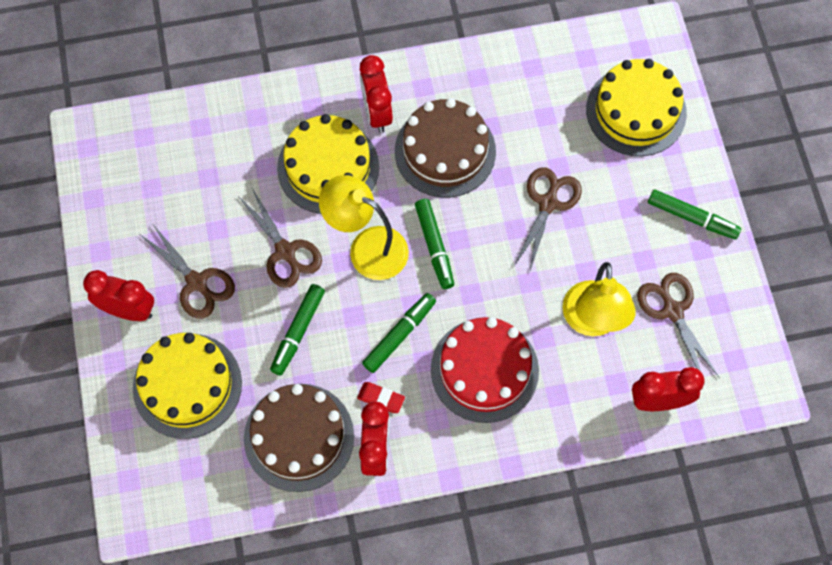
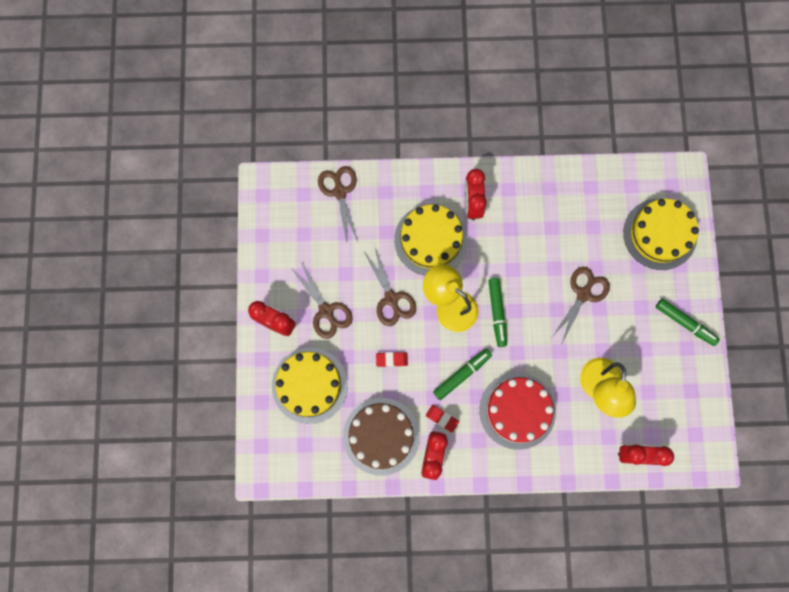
camera: 10 degrees right, 10 degrees up
green marker [270,284,325,375] -> red eraser [376,352,408,367]
brown cake [395,98,496,198] -> none
brown scissors [637,273,720,384] -> brown scissors moved to [318,166,358,243]

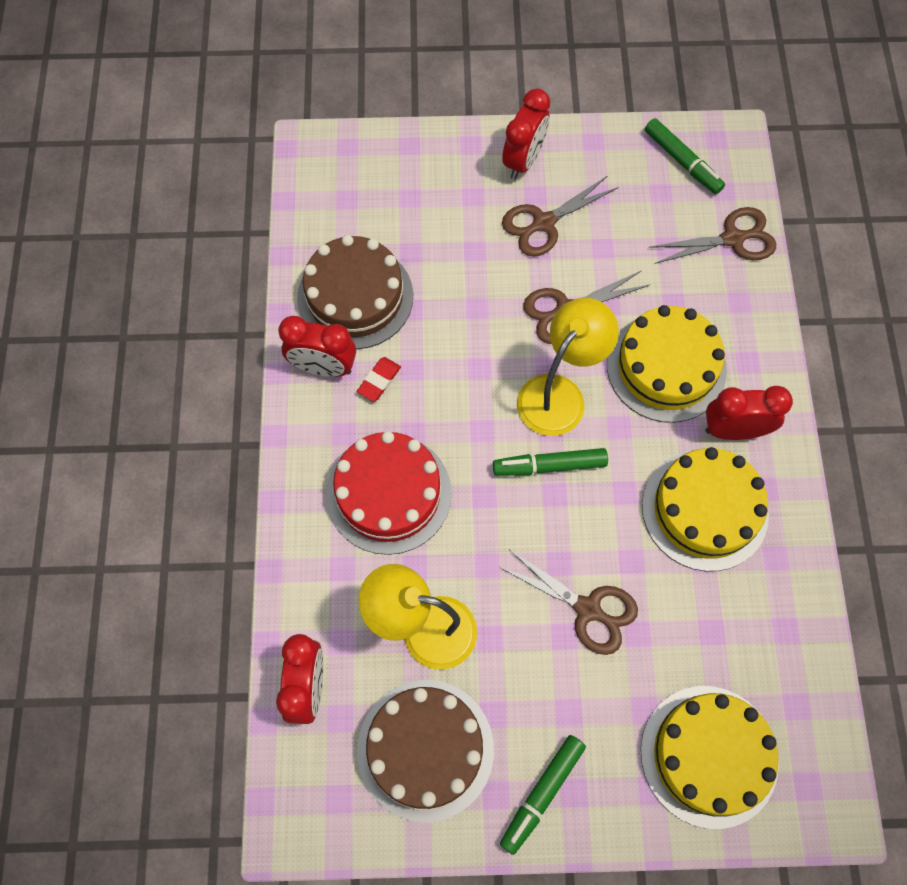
camera: 90 degrees right, 10 degrees down
yellow cake [272,348,348,424] -> yellow cake moved to [642,447,769,571]
red eraser [376,352,408,367] -> none
green marker [433,349,492,400] -> green marker moved to [645,118,725,194]
none -> brown cake [357,680,494,822]

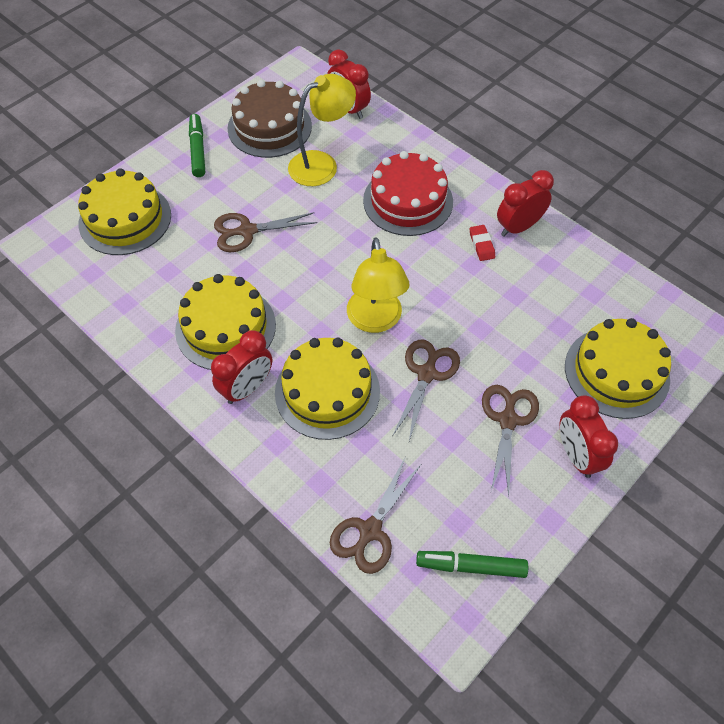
camera: 135 degrees right, 10 degrees down
brown cake [297,235,413,349] -> none
green marker [493,448,608,476] -> none
none -> yellow cake [565,318,671,419]

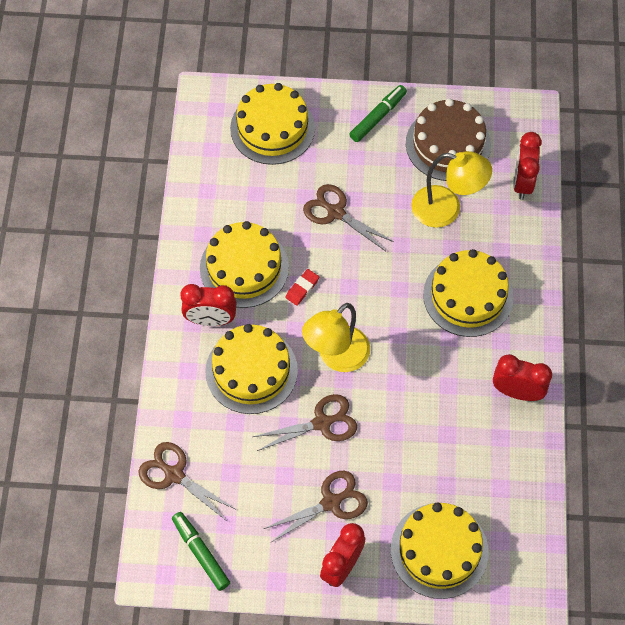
camera: 50 degrees right, 5 degrees up
brown scissors [330,456,421,574] -> brown scissors turned 45 degrees clockwise [138,442,235,520]
red cake [363,151,453,236] -> yellow cake [423,249,514,337]
red eraser [470,225,495,261] -> red eraser moved to [285,269,319,306]

